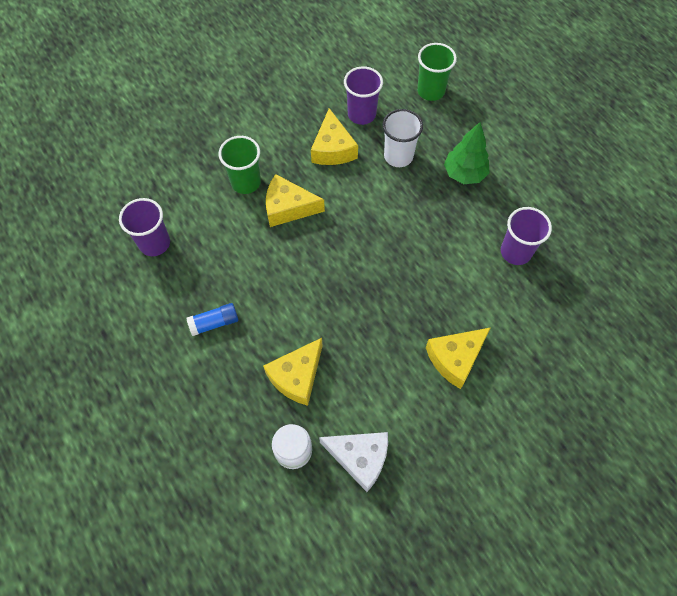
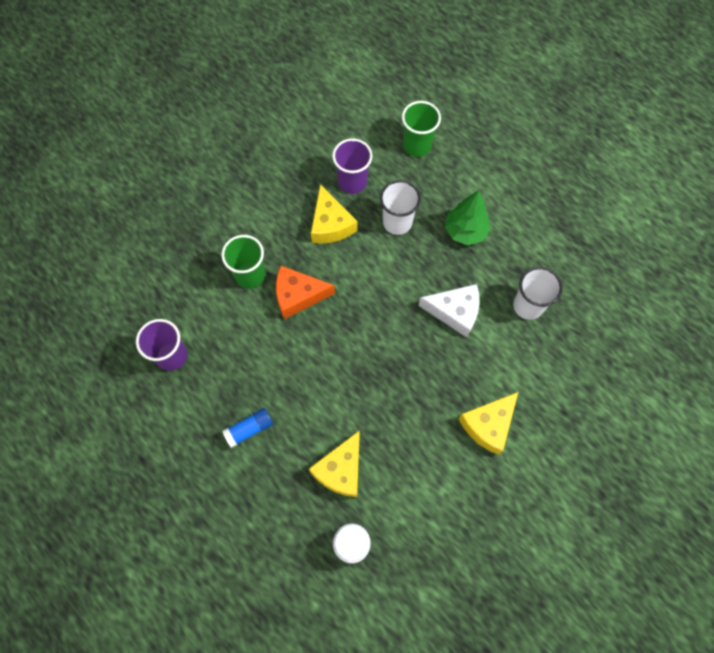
camera: 10 degrees left, 5 degrees up
yellow cheese [266,174,325,227] -> orange cheese [276,266,335,319]
white cheese [319,432,388,492] -> white cheese moved to [418,284,480,337]
purple cup [501,207,552,265] -> white cup [513,267,563,320]

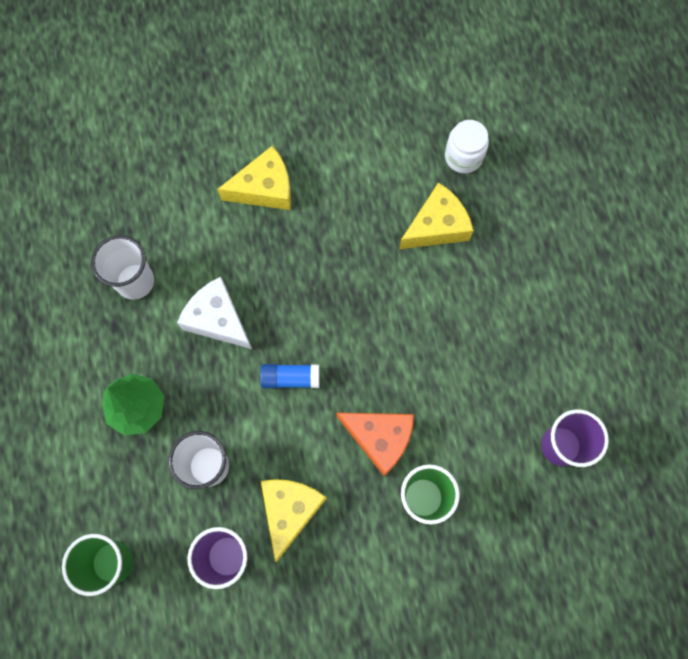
camera: 150 degrees left, 5 degrees up
blue glue stick [222,408,273,448] -> blue glue stick moved to [260,364,320,388]

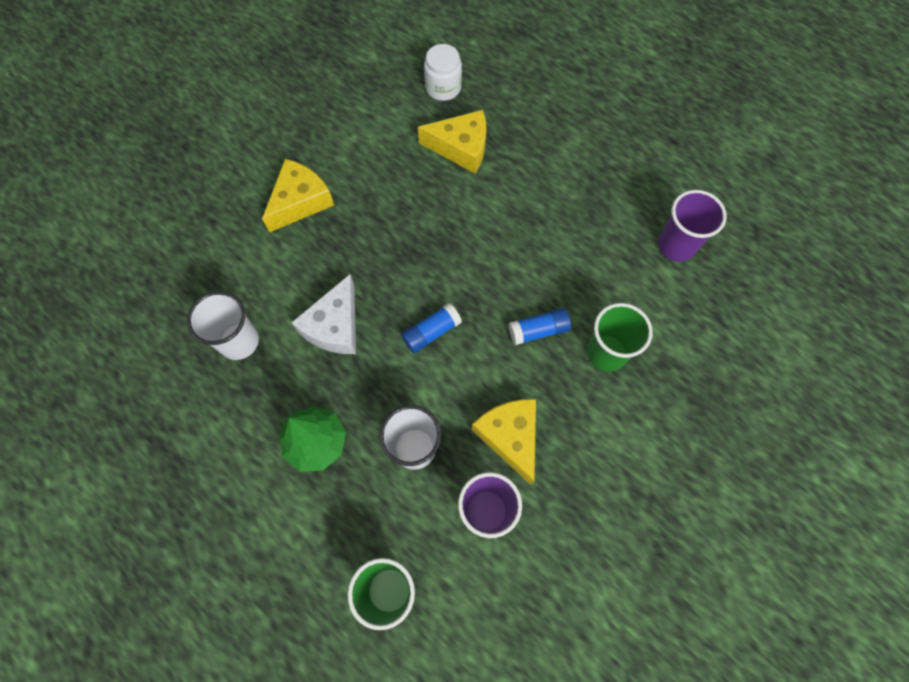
camera: 35 degrees left, 5 degrees down
white cheese [177,277,252,349] -> white cheese turned 75 degrees counterclockwise [291,274,356,354]
orange cheese [336,412,414,476] -> blue glue stick [509,308,571,345]
yellow cheese [399,182,474,249] -> yellow cheese turned 75 degrees clockwise [418,110,486,173]

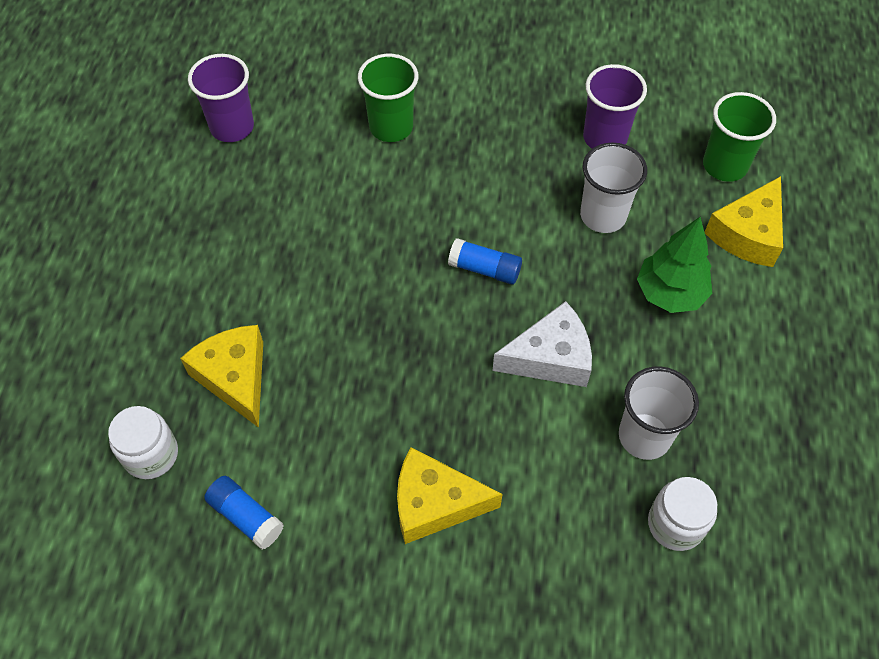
camera: 125 degrees left, 10 degrees down
yellow cheese [471,399,536,485] -> yellow cheese moved to [705,176,783,267]
blue glue stick [509,308,571,345] -> blue glue stick moved to [204,476,284,550]
none -> white jar [648,477,717,551]

